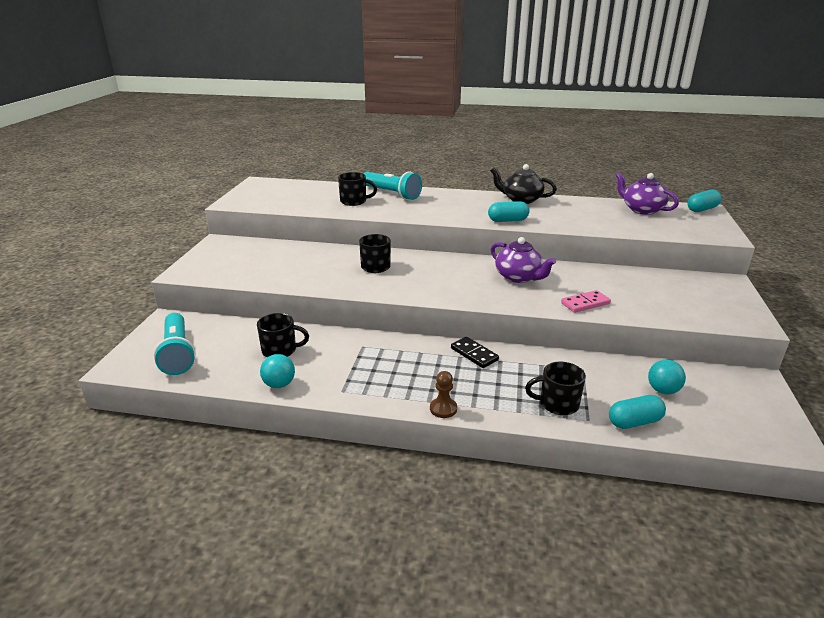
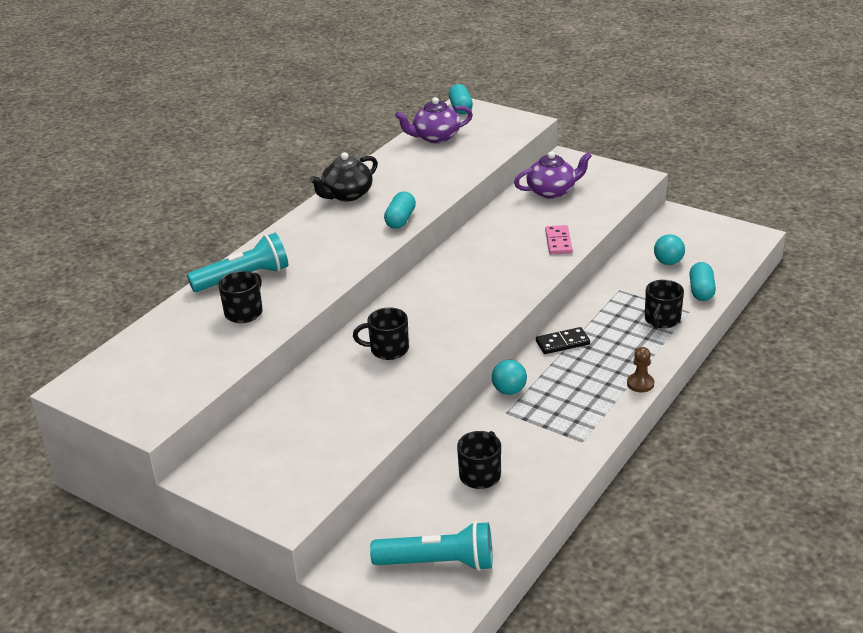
camera: 65 degrees left, 5 degrees up
turquoise ball [260,354,295,388] -> turquoise ball moved to [492,360,527,395]
purple teapot [490,237,556,283] -> purple teapot moved to [514,151,592,199]

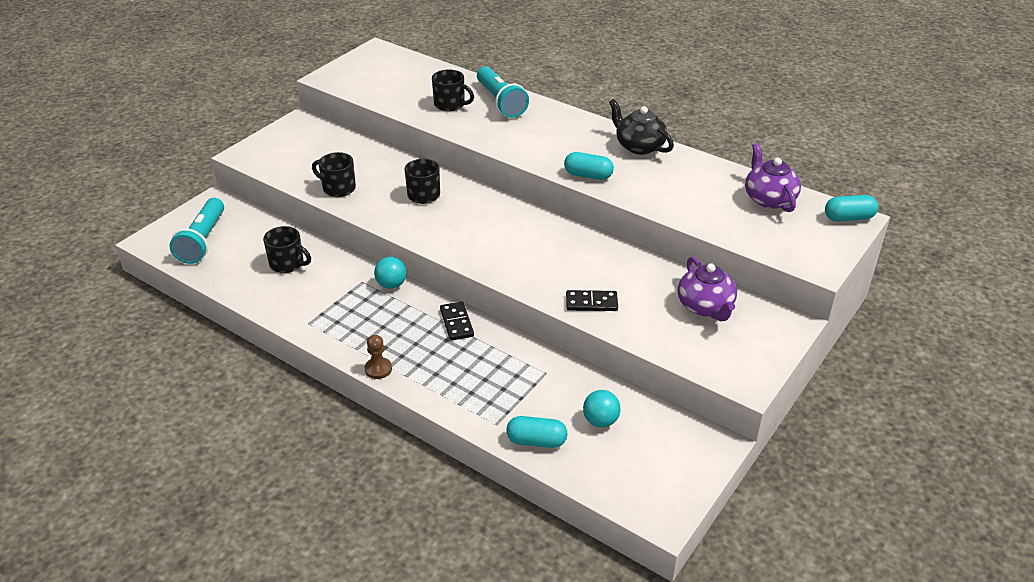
camera: 90 degrees right, 5 degrees up
pink domino [545,225,573,254] -> black domino [566,290,618,311]
black mug [645,280,684,328] -> black mug moved to [312,152,356,197]

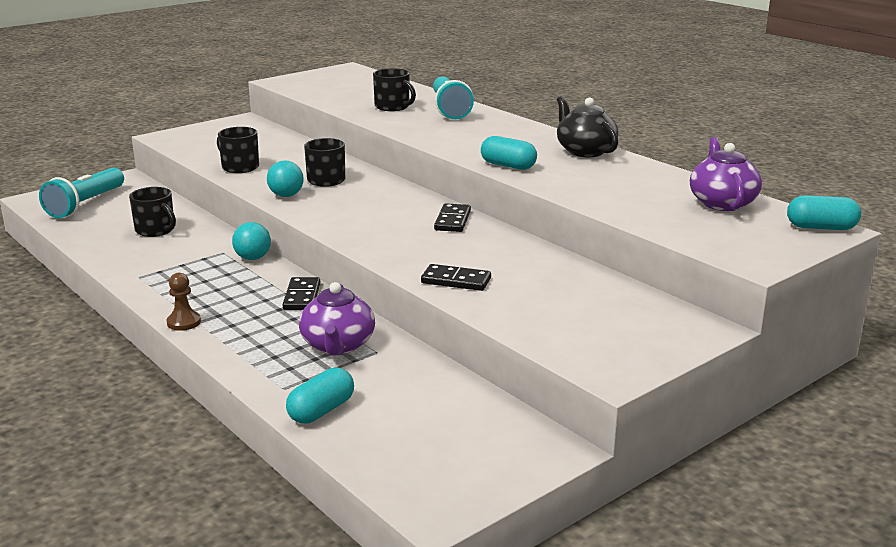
camera: 15 degrees right, 15 degrees down
turquoise capsule [506,416,567,448] -> turquoise capsule turned 75 degrees counterclockwise [286,368,354,424]
turquoise ball [583,390,620,428] -> turquoise ball moved to [267,160,304,197]
purple teapot [678,257,737,321] -> purple teapot moved to [299,282,375,355]
none -> black domino [434,203,471,232]

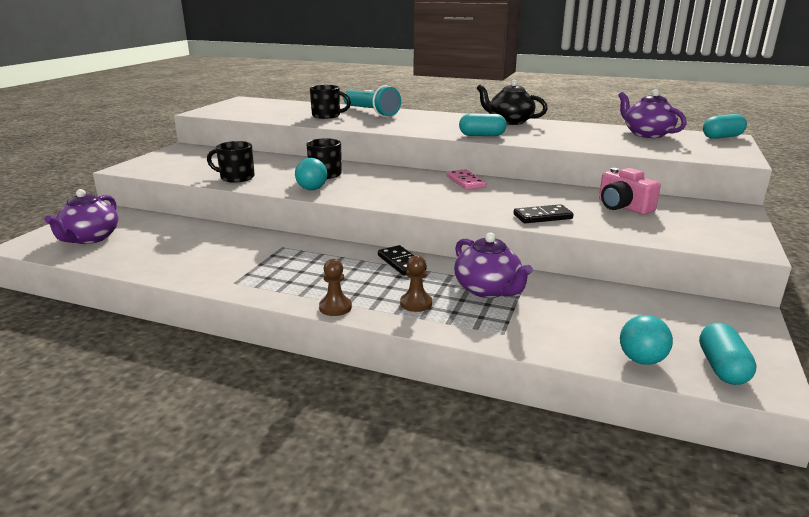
camera: 30 degrees left, 0 degrees up
turquoise flashlight [39,168,124,218] -> purple teapot [44,189,118,244]
black mug [129,187,176,237] -> none
turquoise ball [232,222,271,260] -> turquoise ball moved to [620,315,673,365]
turquoise capsule [286,368,354,424] -> turquoise capsule moved to [699,323,757,385]
black domino [434,203,471,232] -> pink domino [447,169,486,190]
none -> brown pawn [400,255,432,312]
none -> pink camera [599,168,661,215]

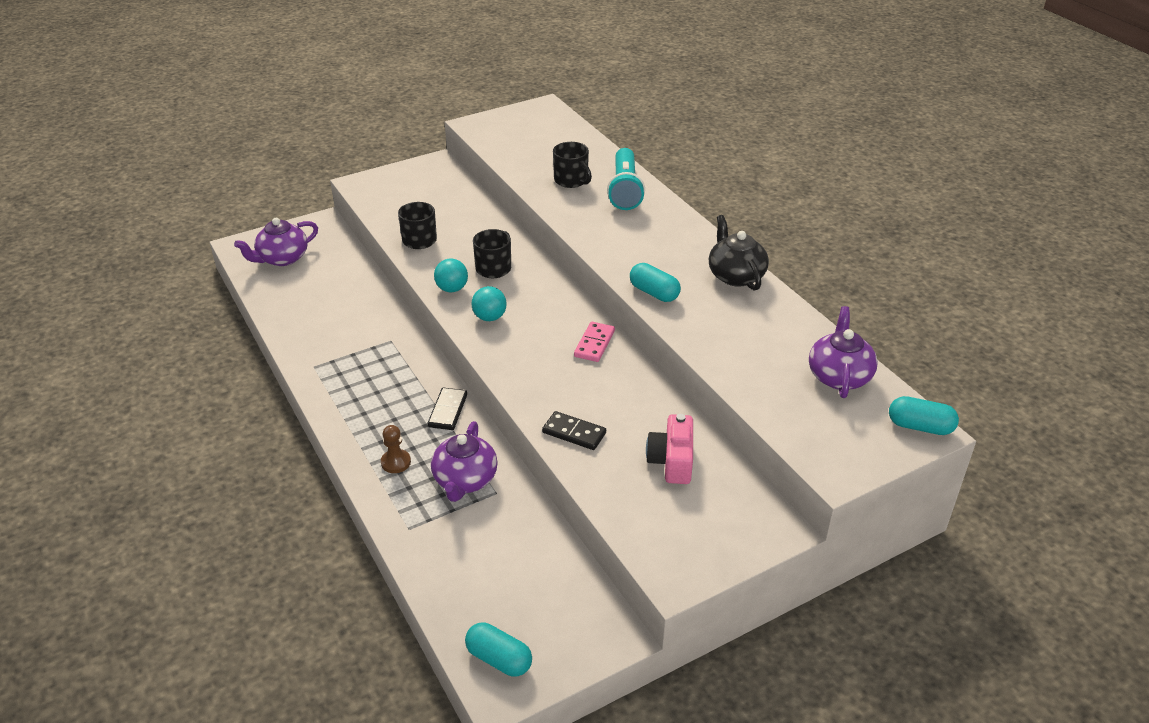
camera: 40 degrees right, 15 degrees up
brown pawn [319,259,352,316] -> none
turquoise ball [620,315,673,365] -> turquoise ball moved to [472,286,507,321]
turquoise capsule [699,323,757,385] -> turquoise capsule turned 75 degrees clockwise [465,623,532,677]

